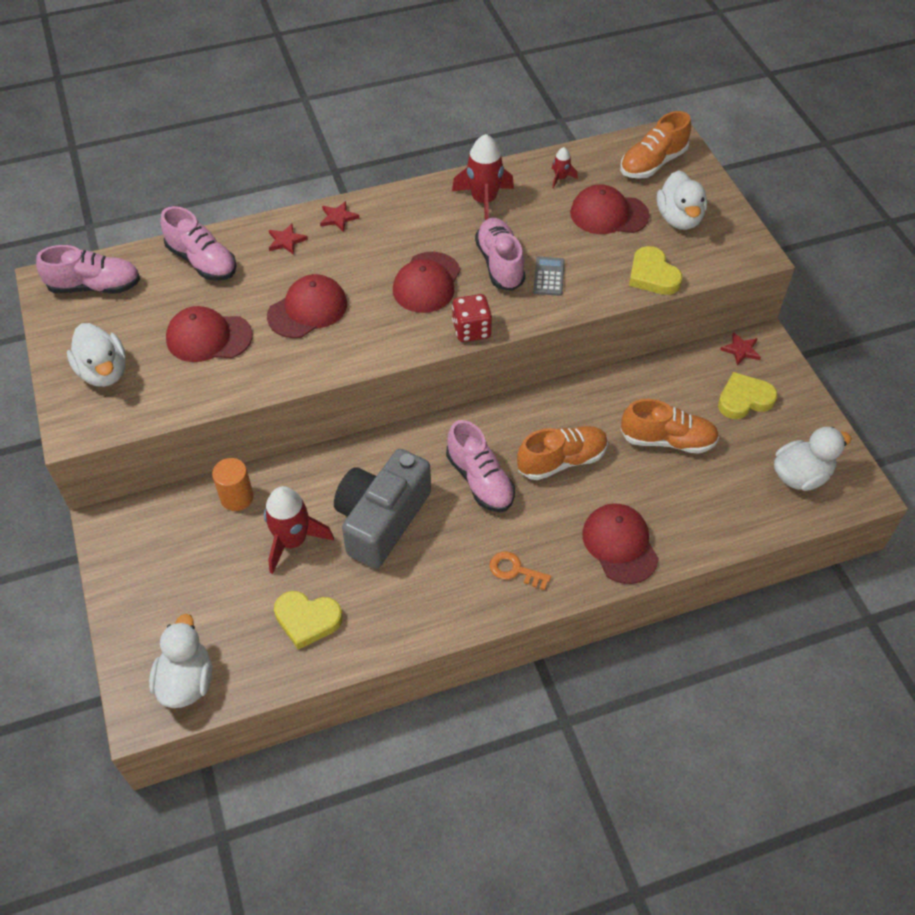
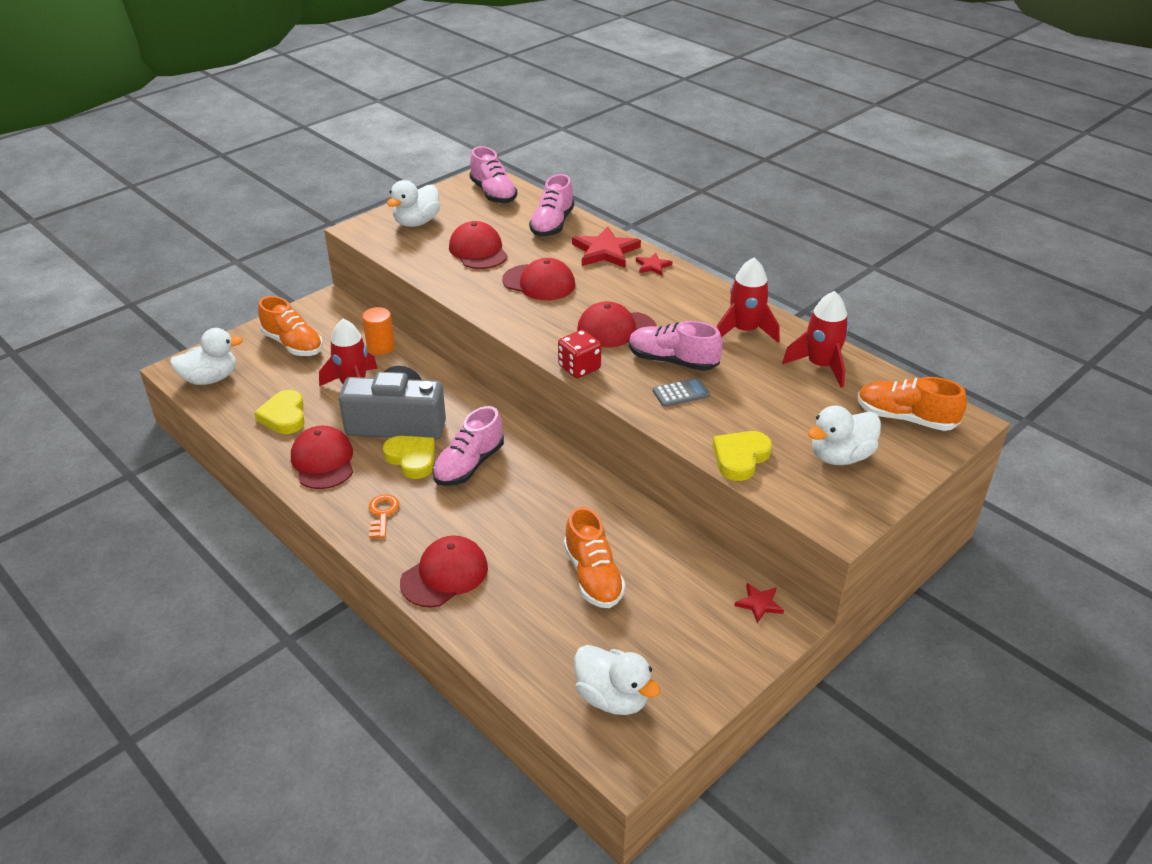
camera: 65 degrees right, 15 degrees down
red star [269,223,308,255] -> red star [572,226,641,268], size x1.90
pink shoe [475,218,526,291] -> pink shoe turned 120 degrees counterclockwise [629,321,723,371]
orange shoe [517,426,608,480] -> orange shoe moved to [258,296,323,356]
red rocket [552,147,578,188] -> red rocket [782,291,849,388], size x2.07
red cap [570,185,650,234] -> red cap moved to [291,426,353,489]
yellow heart [718,372,778,419] -> yellow heart moved to [383,436,435,479]

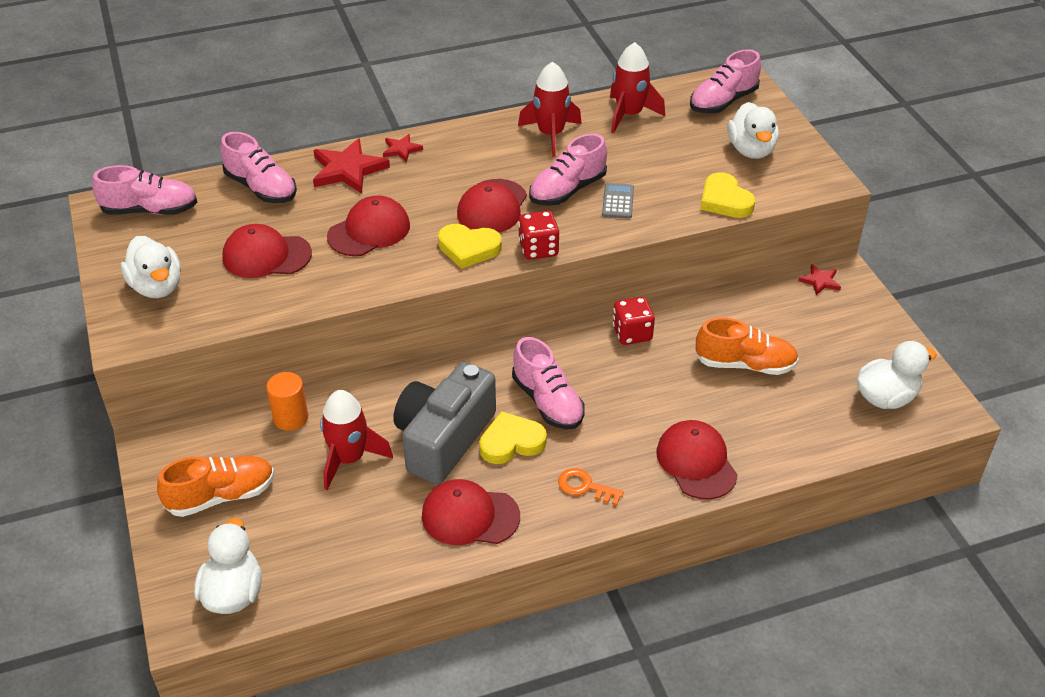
camera: 65 degrees left, 5 degrees up
yellow heart [254,390,305,434] -> yellow heart moved to [438,224,502,269]
orange shoe [857,377,967,431] -> pink shoe [690,49,761,114]
none -> red dice [613,297,655,345]

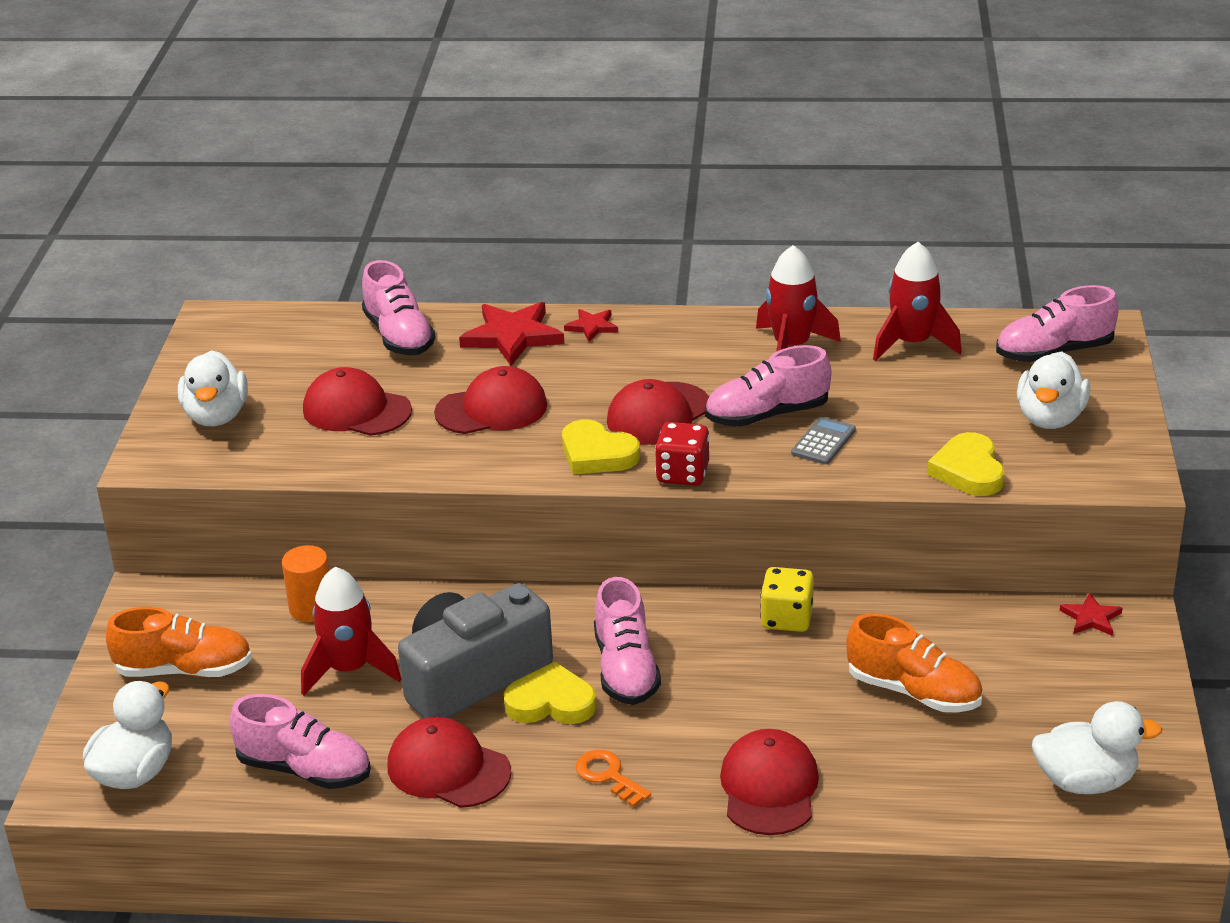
camera: 25 degrees right, 10 degrees down
pink shoe [92,165,197,215] -> pink shoe moved to [229,694,371,789]
red dice [613,297,655,345] -> yellow dice [760,567,814,632]

